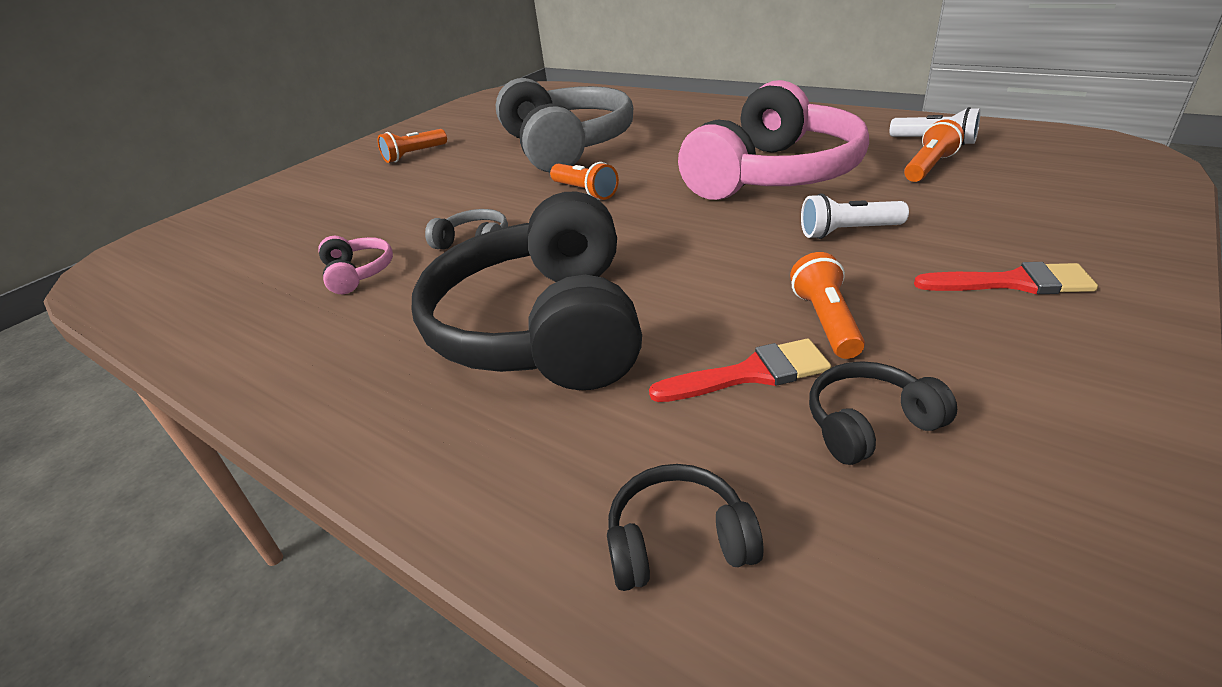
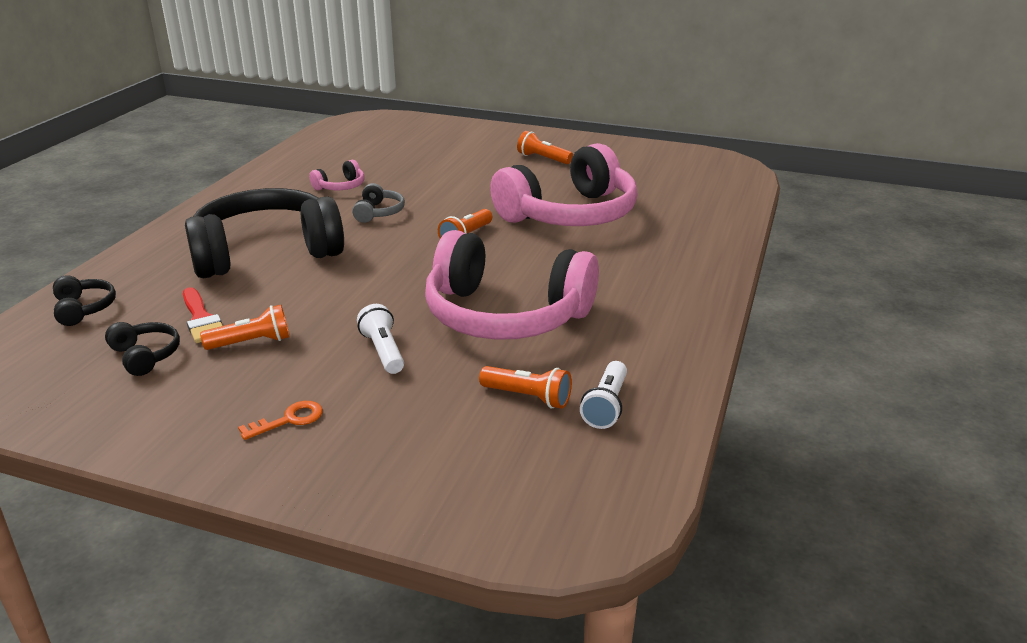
camera: 70 degrees right, 5 degrees down
grey headphones [496,78,633,172] -> pink headphones [490,143,638,226]
red brush [914,262,1098,294] -> orange key [238,401,323,440]

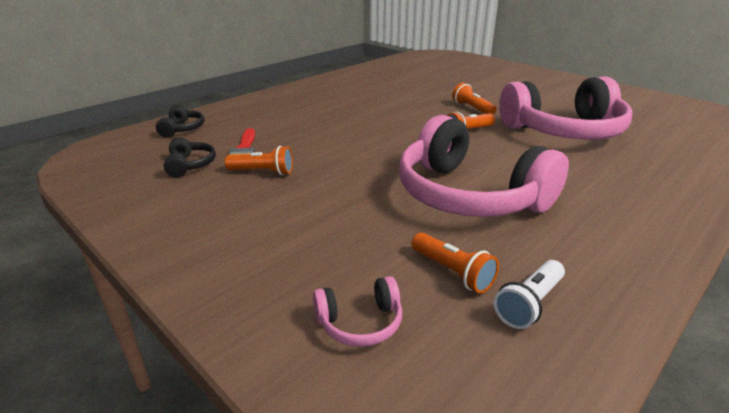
camera: 25 degrees right, 0 degrees up
black headphones [185,188,344,278] -> none
orange key [238,401,323,440] -> none
pink headphones [309,160,365,191] -> pink headphones moved to [313,276,402,347]
grey headphones [352,183,405,223] -> none
white flashlight [357,304,404,374] -> none
orange flashlight [517,131,573,164] -> orange flashlight moved to [452,83,497,115]

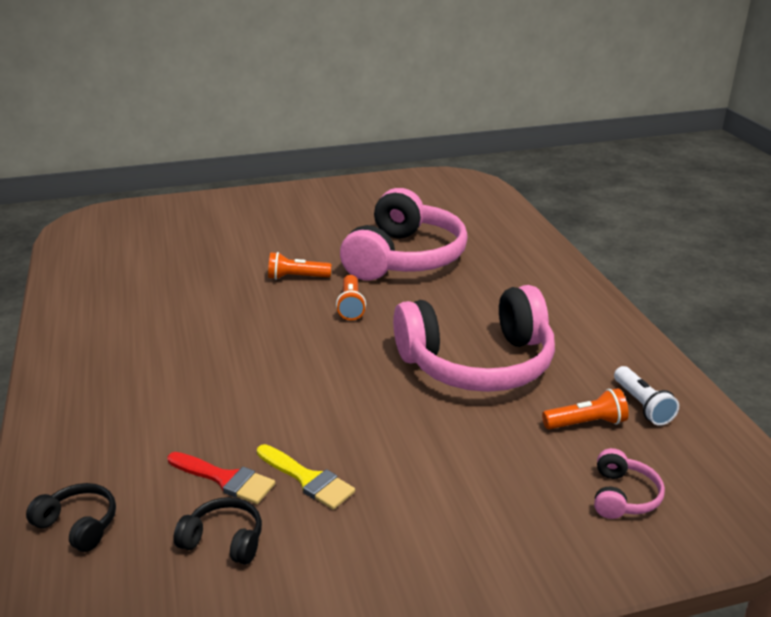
camera: 60 degrees left, 0 degrees up
orange flashlight [225,146,293,175] -> yellow brush [257,444,355,510]

